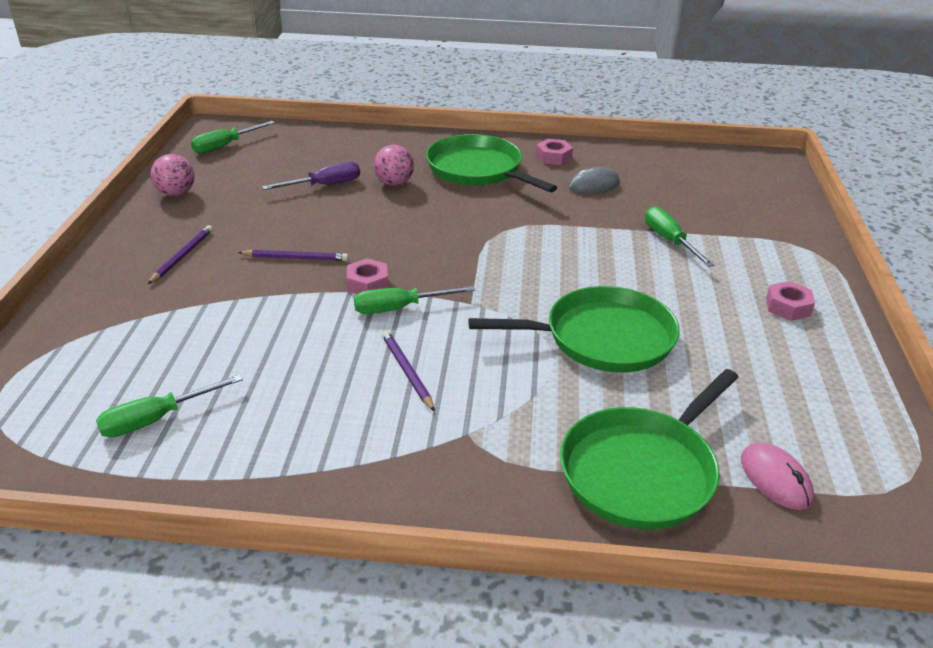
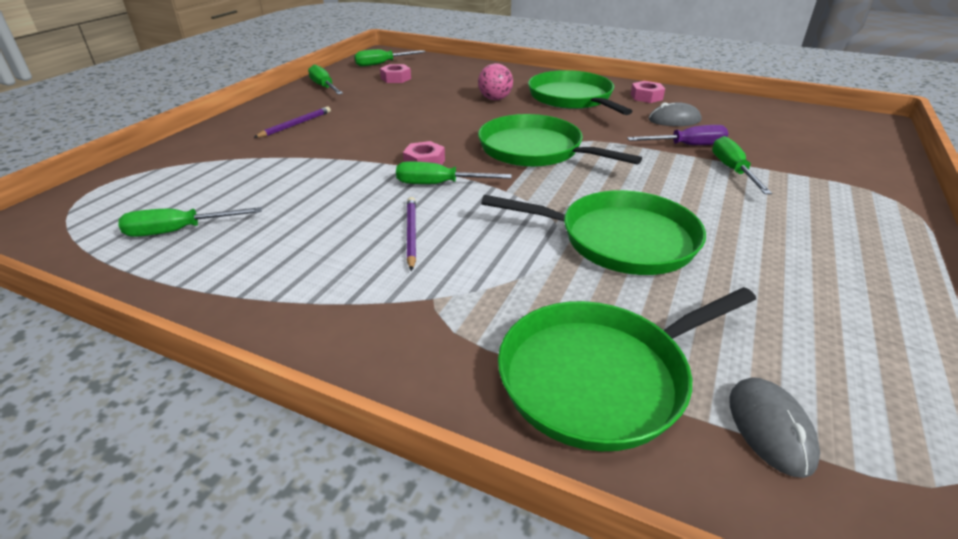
camera: 20 degrees right, 0 degrees up
pink ball [150,154,195,196] -> green screwdriver [308,65,343,95]
purple pencil [238,250,349,261] -> none
purple screwdriver [262,162,360,190] -> purple screwdriver moved to [627,125,729,145]
pink mouse [741,442,814,510] -> grey mouse [729,377,820,478]
pink nut [766,281,815,321] -> pink nut moved to [380,64,411,83]
none -> green pan [478,114,642,167]

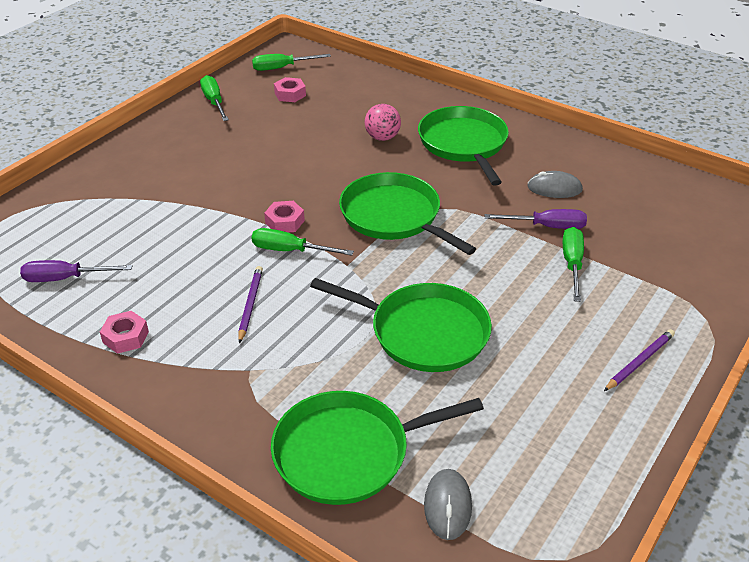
camera: 10 degrees right, 5 degrees up
green screwdriver [118,207,262,237] -> purple screwdriver [20,260,132,282]
purple pencil [254,107,331,138] -> purple pencil moved to [604,329,675,391]
pink nut [631,81,665,103] -> pink nut moved to [100,311,149,354]

